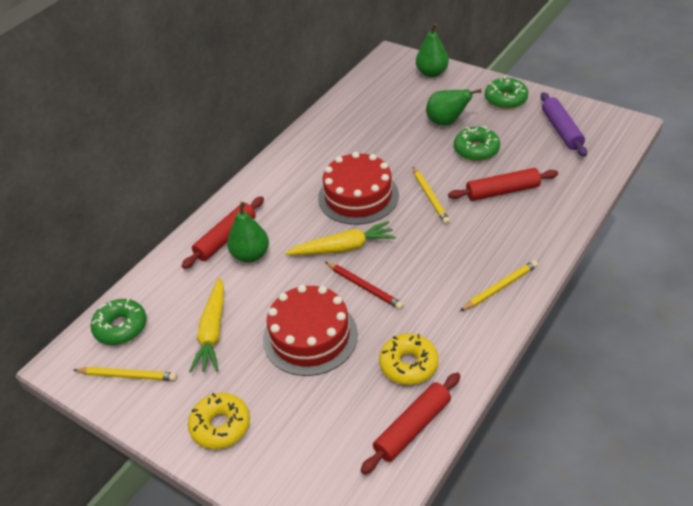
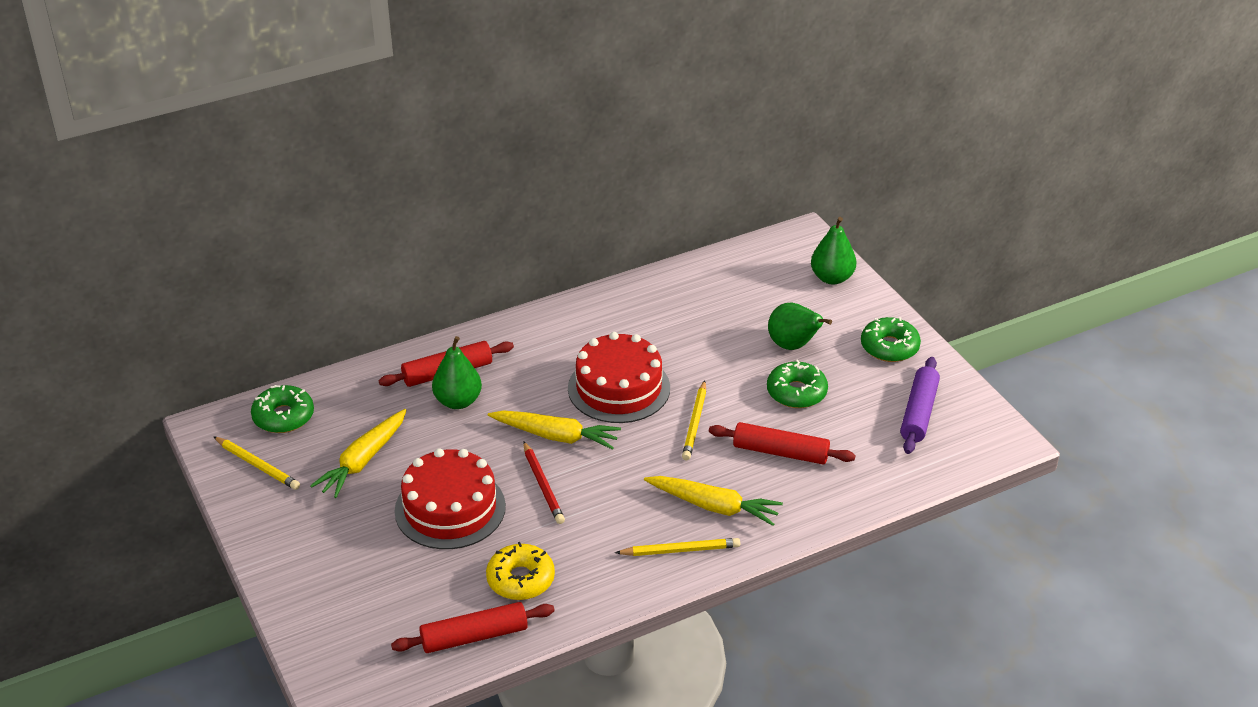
camera: 25 degrees right, 5 degrees down
yellow donut [188,393,250,449] -> none
none -> yellow carrot [644,476,783,526]

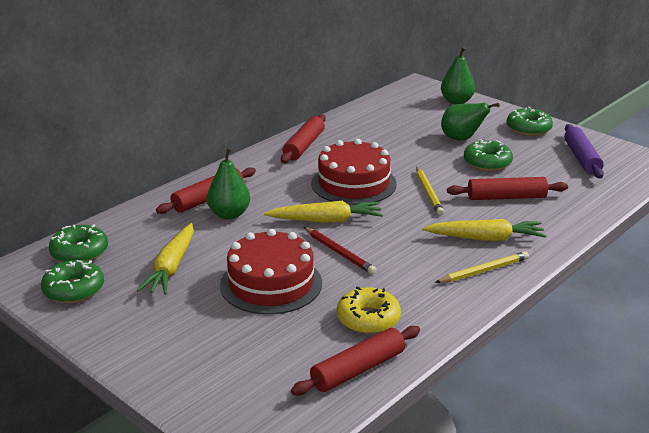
camera: 20 degrees left, 10 degrees down
yellow pencil [213,436,300,490] -> green donut [41,260,104,303]
none -> red rolling pin [281,114,326,163]

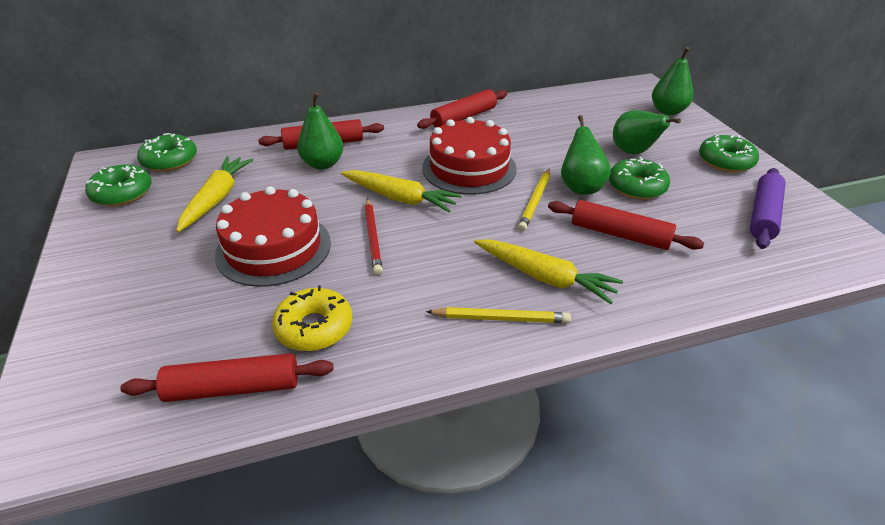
camera: 30 degrees right, 10 degrees up
yellow carrot [137,223,194,294] -> yellow carrot turned 150 degrees clockwise [176,156,253,232]
none -> green pear [561,115,611,195]

